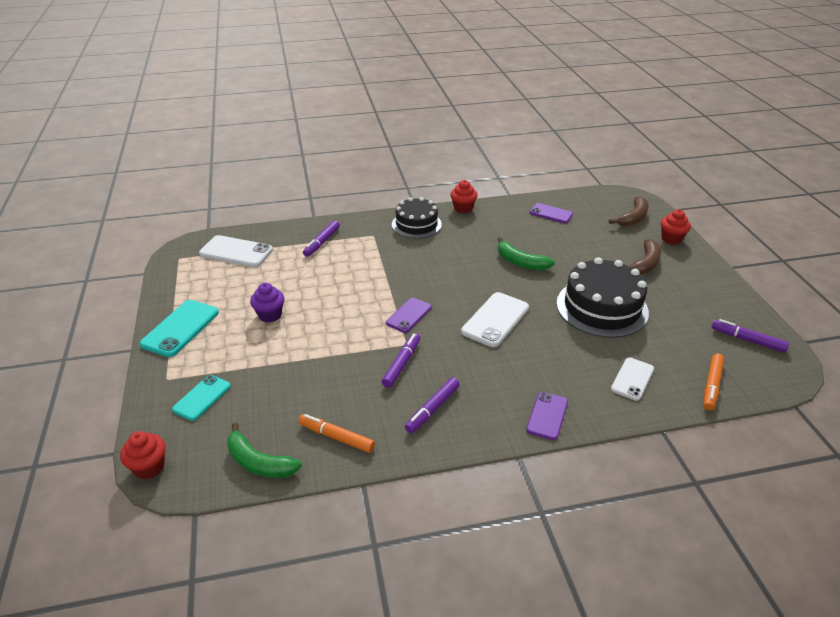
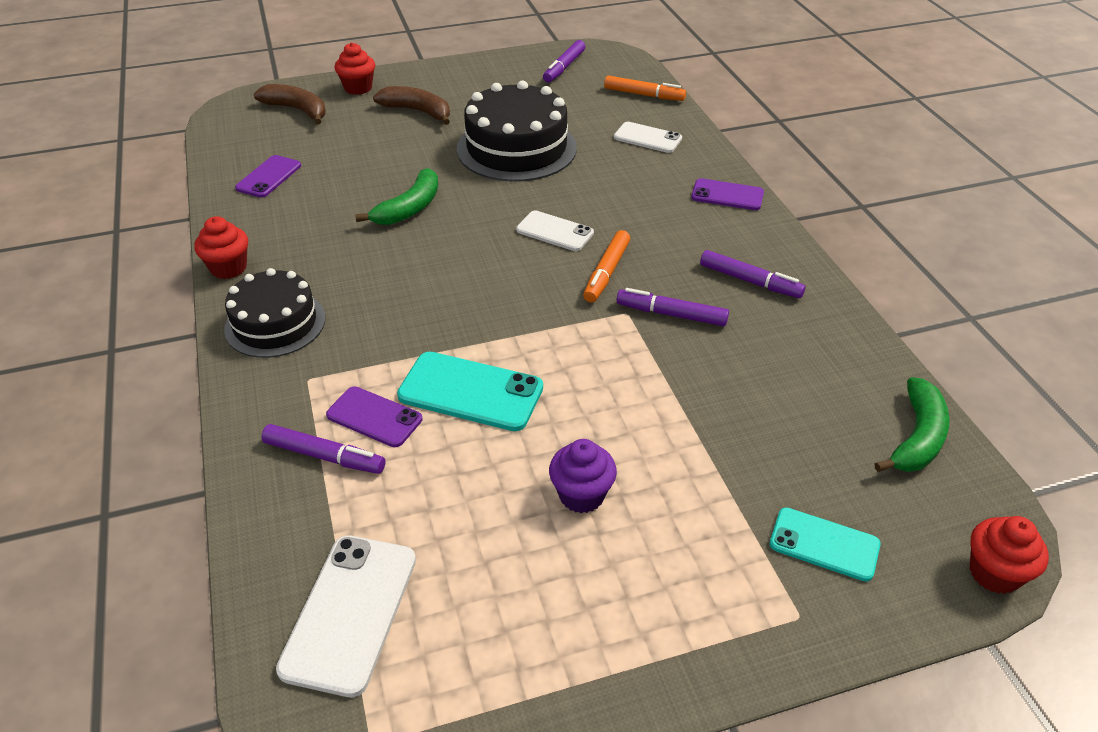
camera: 95 degrees left, 5 degrees up
turquoise phone [140,300,219,357] -> turquoise phone moved to [397,352,543,431]
orange marker [299,414,375,453] -> orange marker moved to [583,230,630,302]
purple phone [386,298,431,333] -> purple phone moved to [326,386,422,447]
white phone [461,292,529,347] -> white phone [516,211,594,251], size x0.65

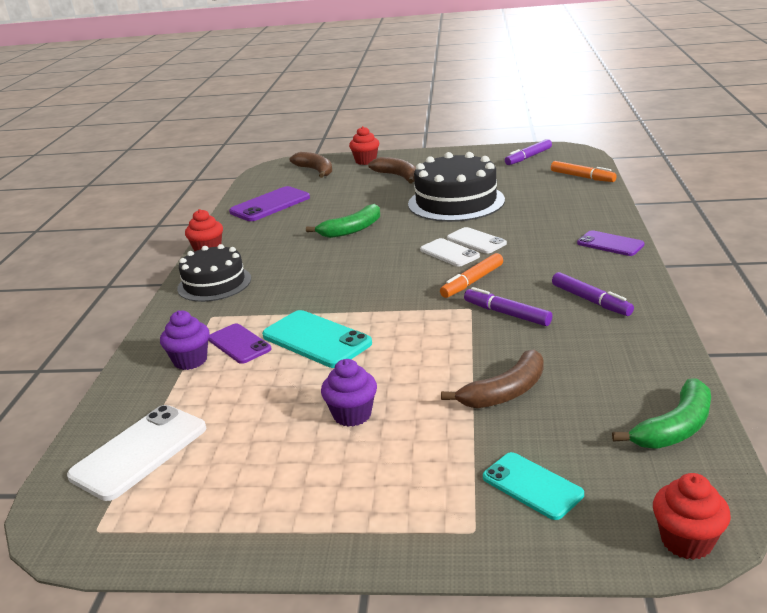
camera: 25 degrees right, 15 degrees down
purple phone [235,155,301,198] -> purple phone [229,186,310,221], size x1.54
purple marker [262,424,385,474] -> purple cupcake [160,310,210,370]
white phone [614,122,682,153] -> white phone moved to [447,227,507,254]
none -> brown banana [441,350,544,408]

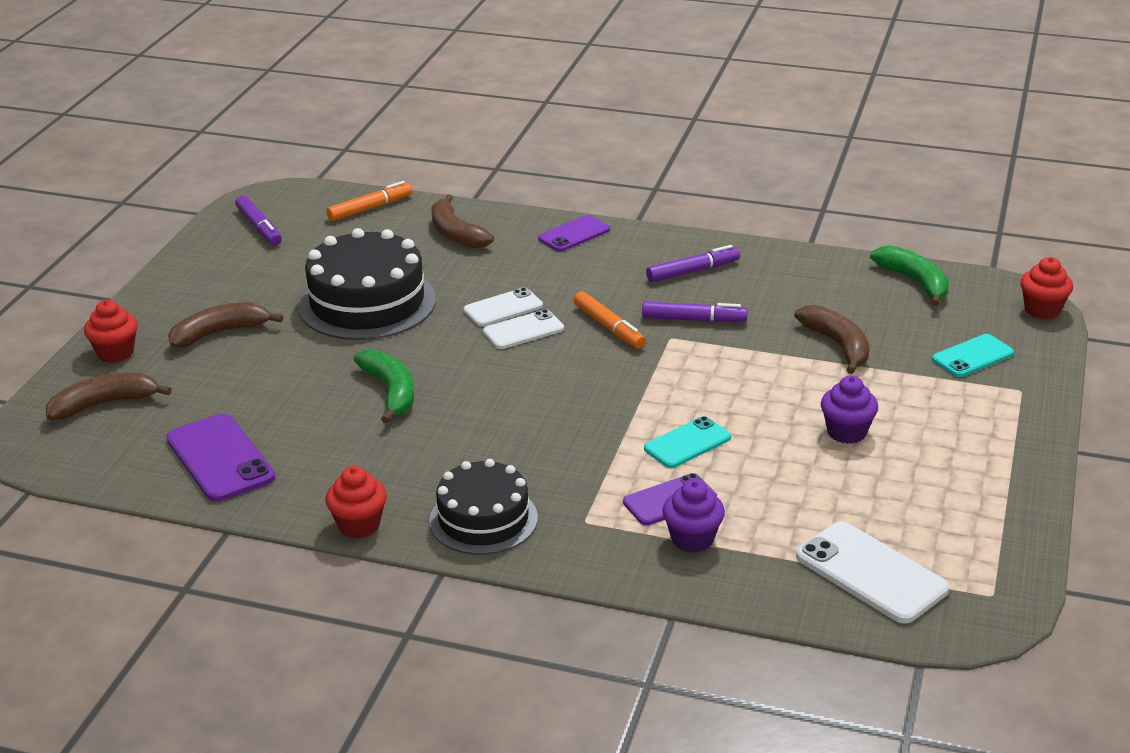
camera: 80 degrees left, 5 degrees up
turquoise phone [262,310,372,368] -> turquoise phone [644,416,731,468], size x0.65
purple marker [464,287,552,326] -> purple marker turned 135 degrees counterclockwise [642,302,747,322]
none -> brown banana [432,194,494,248]

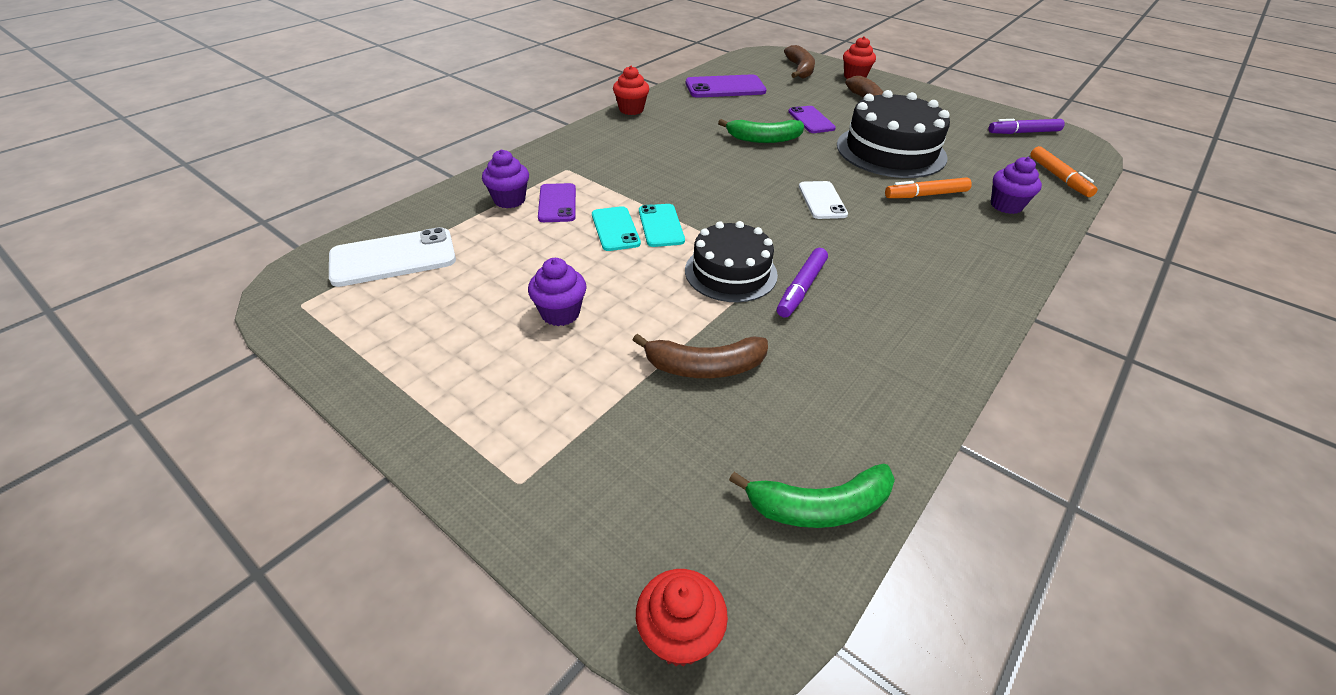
camera: 110 degrees right, 10 degrees up
black cake [429,459,538,555] -> black cake moved to [685,221,778,302]
brown banana [432,194,494,248] -> purple cupcake [991,157,1042,214]
white phone [463,287,543,327] -> none
purple phone [538,215,610,252] -> purple phone moved to [788,106,836,133]
orange marker [573,291,646,349] -> orange marker moved to [885,177,972,198]
purple marker [646,245,740,282] -> none
turquoise phone [932,334,1014,377] -> turquoise phone moved to [639,204,685,247]

